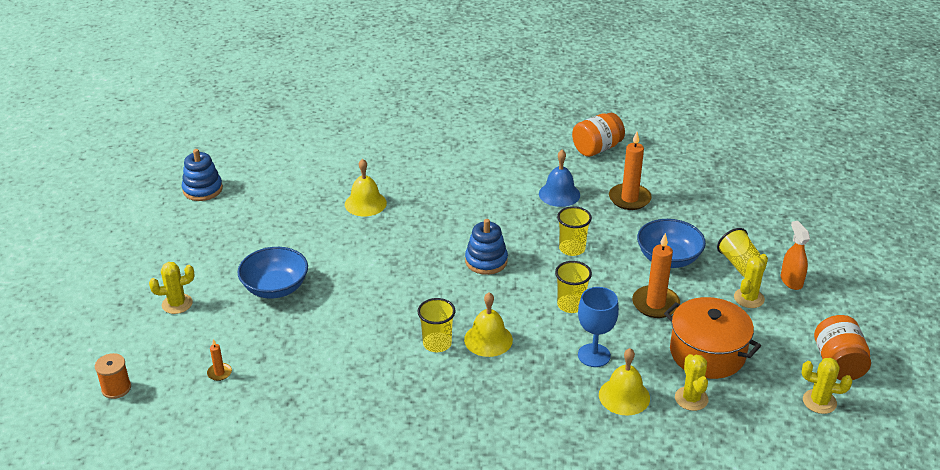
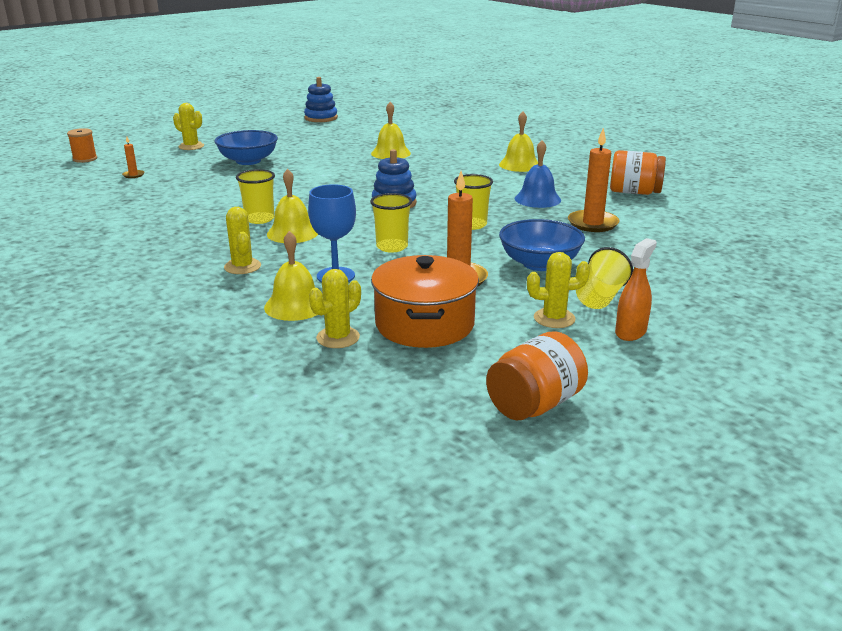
camera: 50 degrees right, 10 degrees down
yellow cactus [802,358,852,414] -> yellow cactus moved to [224,207,261,274]
none -> yellow bell [499,112,538,172]

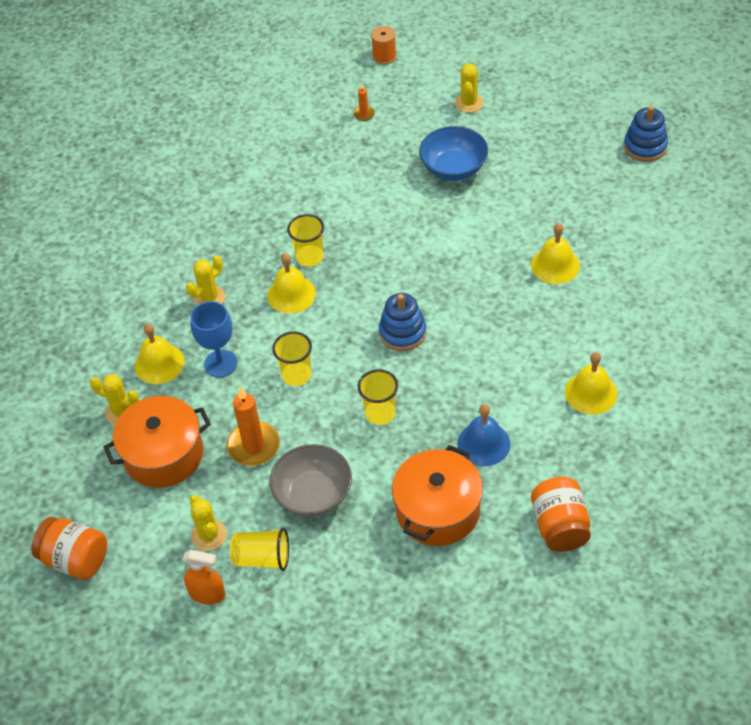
camera: 70 degrees right, 25 degrees up
blue bowl [499,219,585,271] -> grey bowl [270,444,352,517]
orange candle [568,128,620,232] -> orange pot [392,445,483,546]

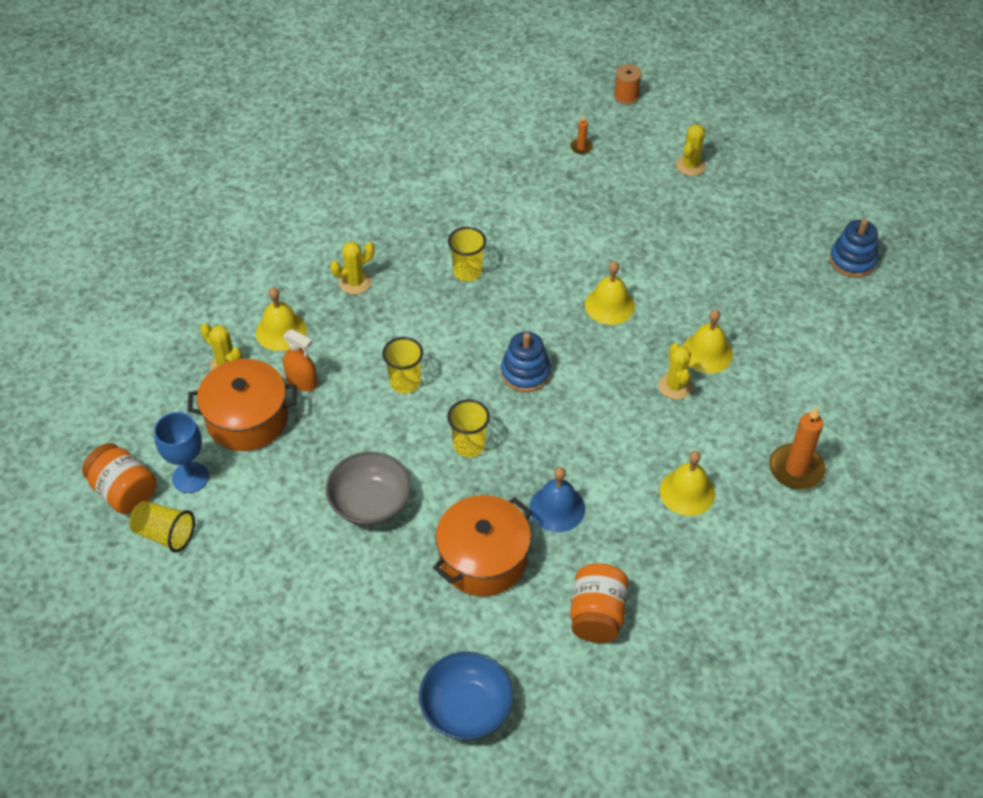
camera: 15 degrees right, 0 degrees up
orange spray bottle [183,550,225,605] -> orange spray bottle moved to [283,329,317,391]
blue goblet [190,301,237,377] -> blue goblet moved to [154,412,209,493]
yellow cactus [190,495,227,551] -> yellow cactus moved to [658,343,693,400]
orange candle [227,387,280,466] -> orange candle moved to [769,406,826,490]
yellow cup [230,528,289,571] -> yellow cup moved to [129,501,195,553]
yellow bell [267,253,316,314] -> yellow bell moved to [585,261,635,325]
blue bowl [419,126,488,181] -> blue bowl moved to [419,652,513,740]

